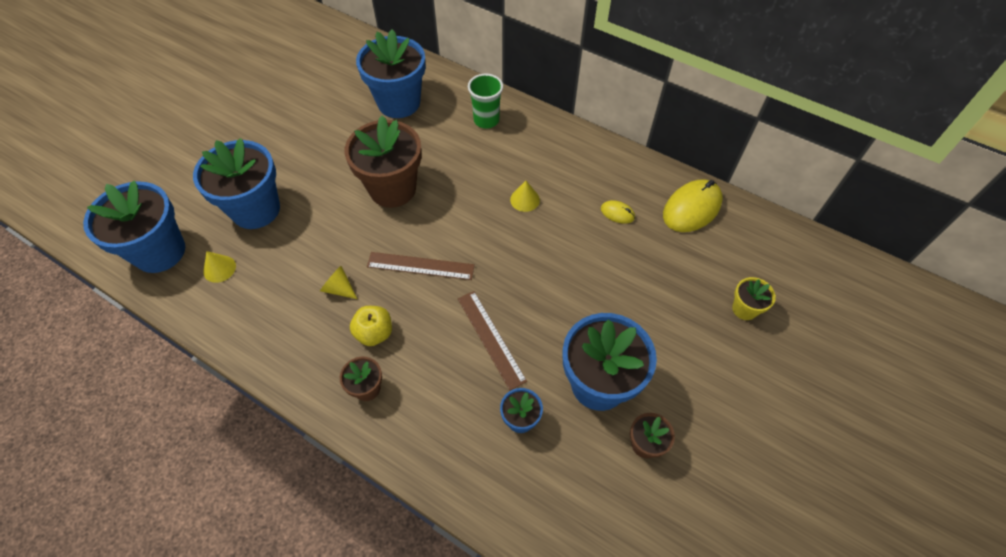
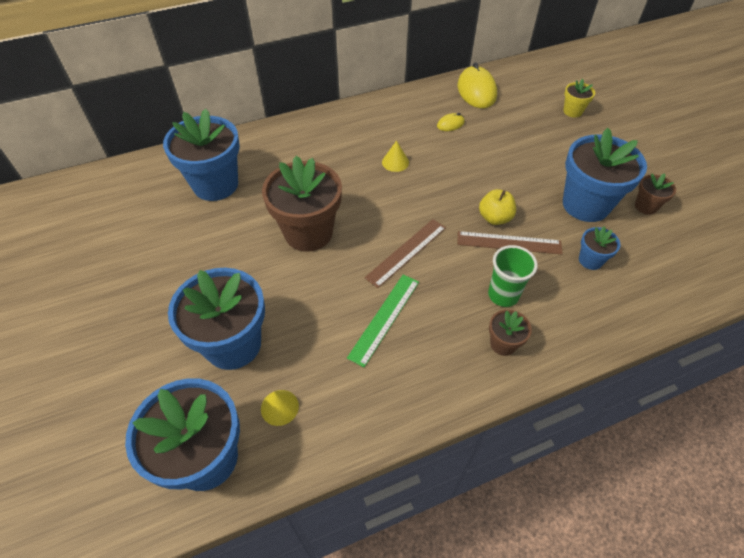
camera: 55 degrees left, 5 degrees down
yellow cone [320,266,357,299] -> green ruler [347,275,419,367]
yellow apple [350,306,392,346] -> yellow apple moved to [479,189,516,225]
green cup [468,74,503,129] -> green cup moved to [488,245,538,307]

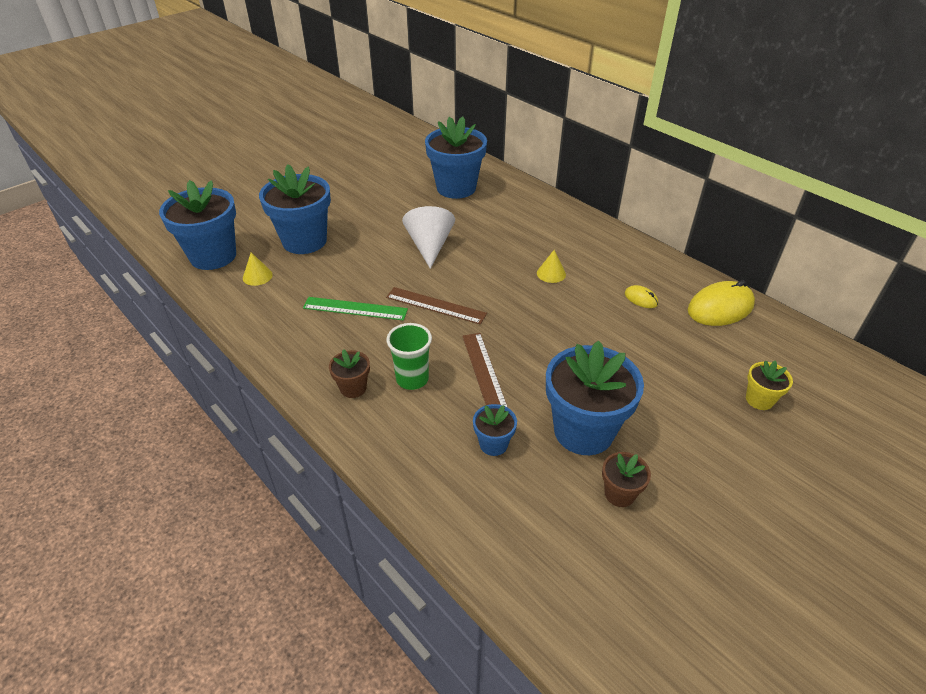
camera: 70 degrees right, 10 degrees down
brown flower pot [262,156,342,252] -> white cone [402,206,455,269]
yellow apple [479,189,516,225] -> none

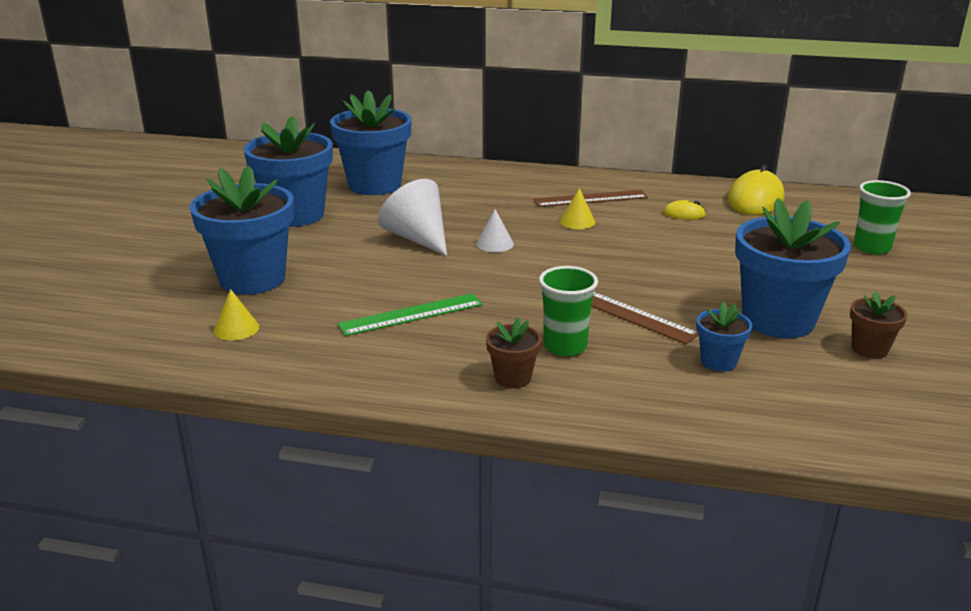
camera: 35 degrees left, 15 degrees down
blue flower pot [159,180,236,270] -> blue flower pot moved to [244,116,333,227]
brown ruler [386,287,487,325] -> brown ruler moved to [533,190,648,207]
yellow flower pot [746,360,793,410] -> green cup [854,180,911,254]
none -> white cone [476,209,514,252]

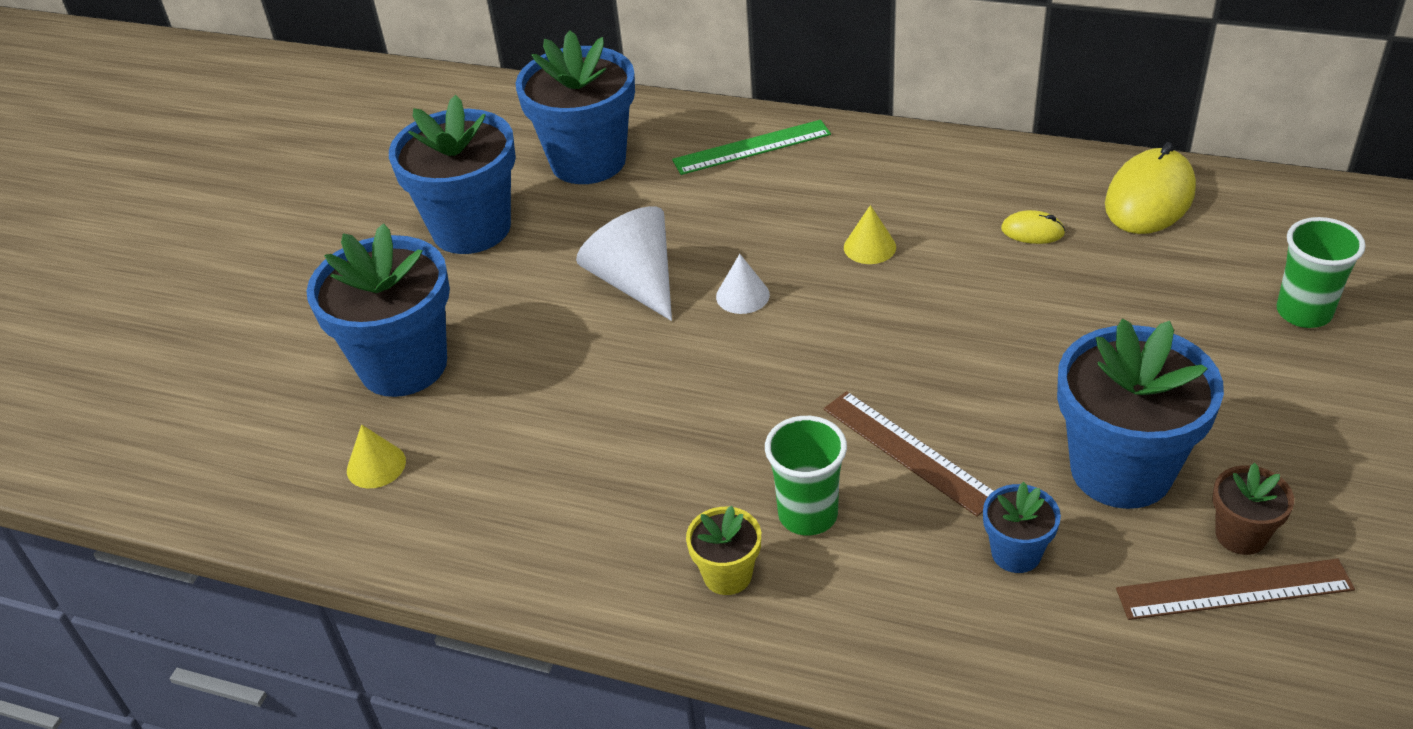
camera: 10 degrees right, 15 degrees up
green ruler [337,293,483,336] -> green ruler moved to [672,120,831,175]
brown flower pot [486,317,542,388] -> yellow flower pot [686,506,761,595]
brown ruler [533,190,648,207] -> brown ruler moved to [1116,559,1355,620]

